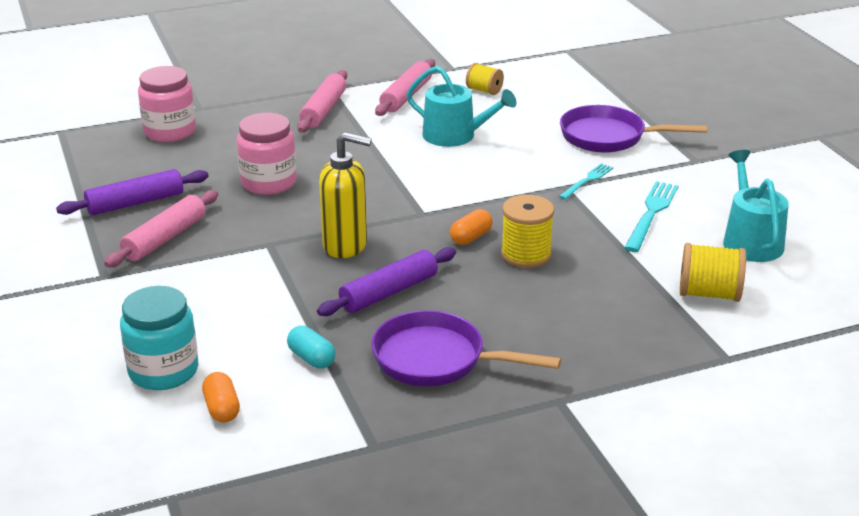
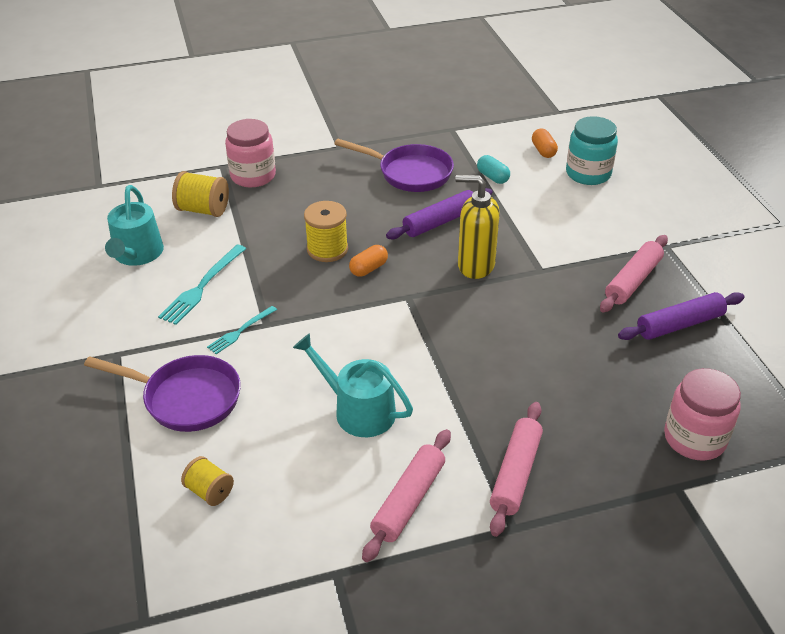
camera: 175 degrees left, 10 degrees up
pink jar [237,113,297,195] -> pink jar moved to [225,119,276,187]
yellow spool [466,63,504,95] -> yellow spool moved to [181,456,234,506]

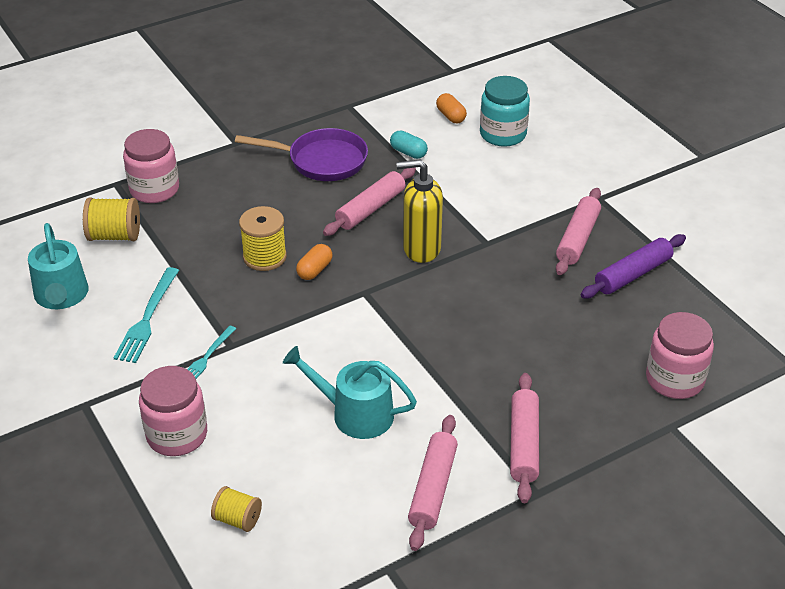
camera: 15 degrees left, 0 degrees up
purple pan [84,355,241,432] -> pink jar [139,366,207,456]
purple rolling pin [386,188,493,239] -> pink rolling pin [323,168,416,236]

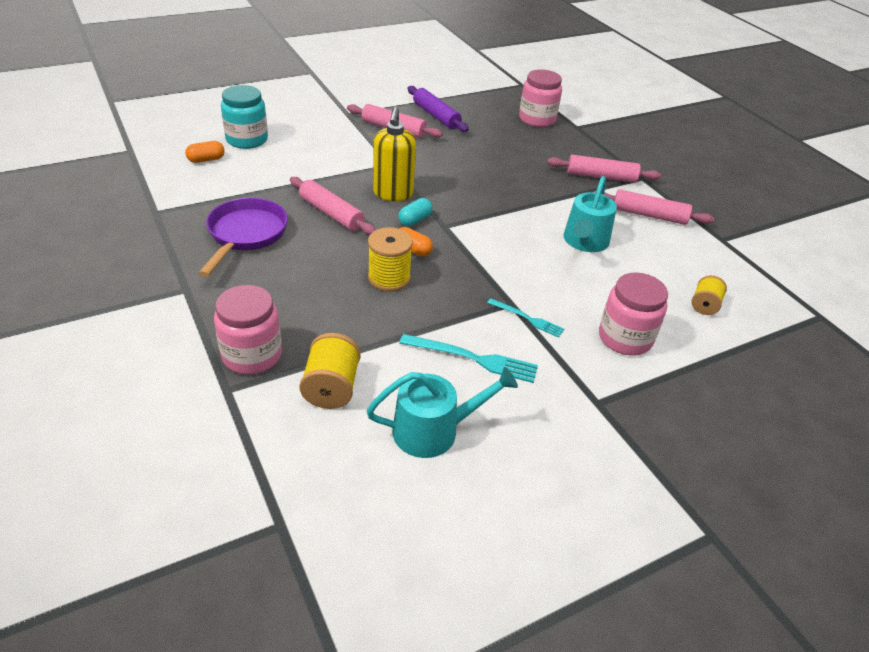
camera: 90 degrees left, 0 degrees up
turquoise capsule [390,131,428,159] -> turquoise capsule moved to [399,198,433,226]

